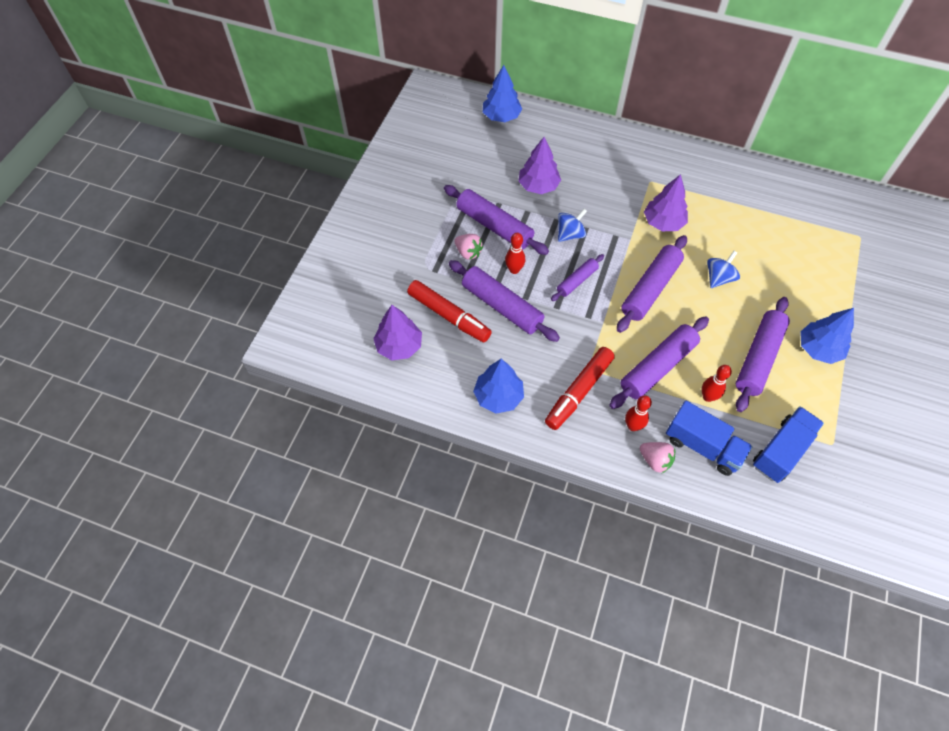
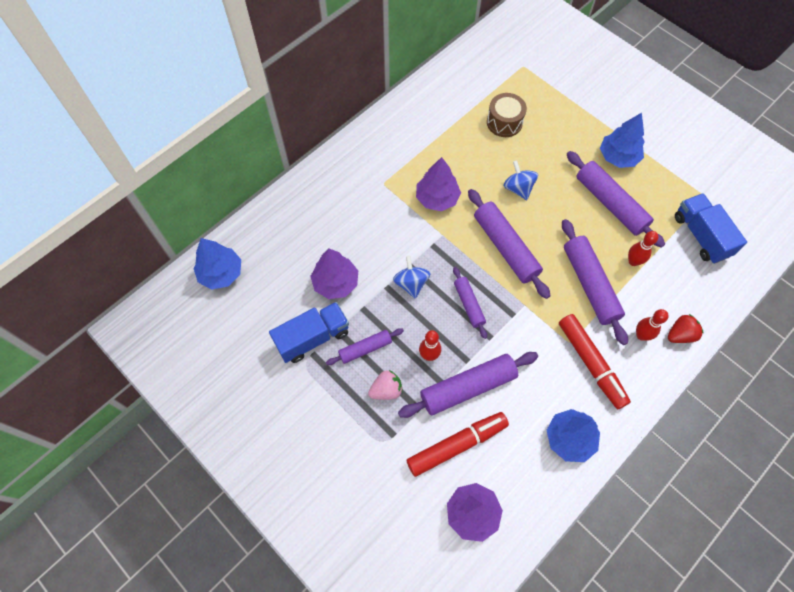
camera: 65 degrees left, 5 degrees up
purple rolling pin [444,185,549,255] -> purple rolling pin [326,328,404,365], size x0.57
pink strawberry [640,442,675,473] -> red strawberry [668,314,704,343]
blue truck [666,401,753,476] -> blue truck moved to [269,302,349,363]
none -> brown drum [487,93,527,137]

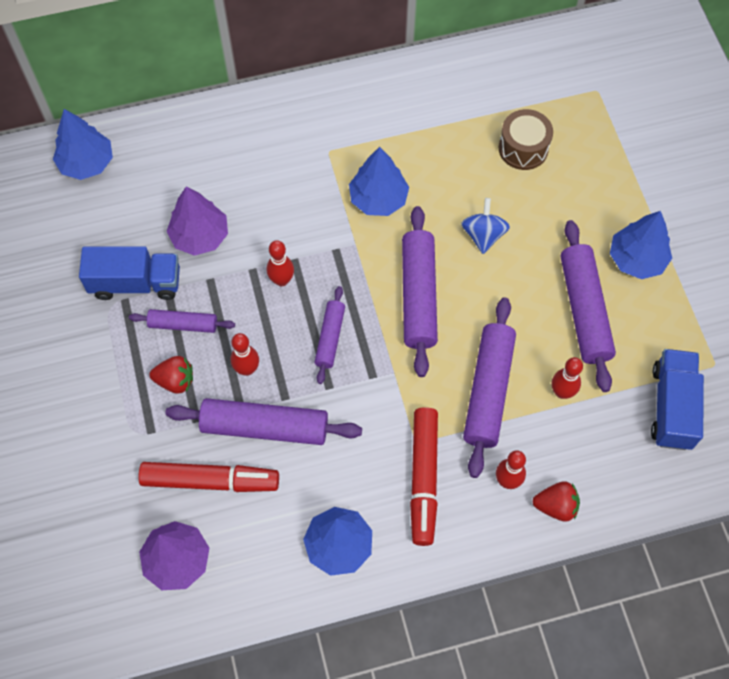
camera: 30 degrees right, 0 degrees up
pink strawberry [368,370,403,400] -> red strawberry [149,356,193,394]
blue spinning top [393,256,430,299] -> red bowling pin [267,240,294,286]
purple tree [416,157,461,211] -> blue tree [349,147,409,216]

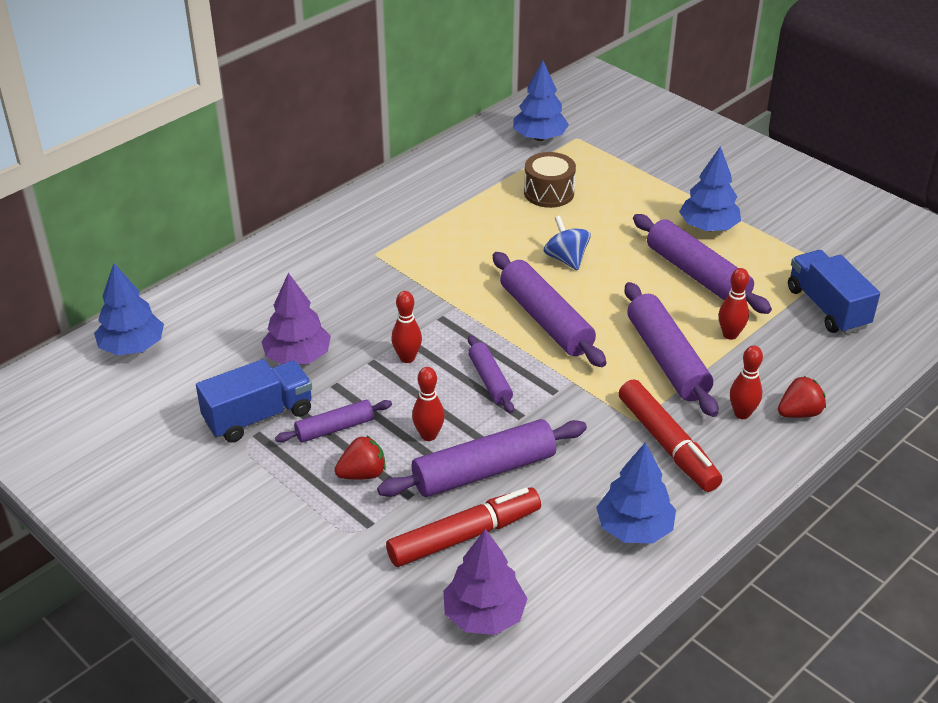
camera: 30 degrees left, 25 degrees down
blue tree [349,147,409,216] -> blue tree moved to [513,60,569,141]

